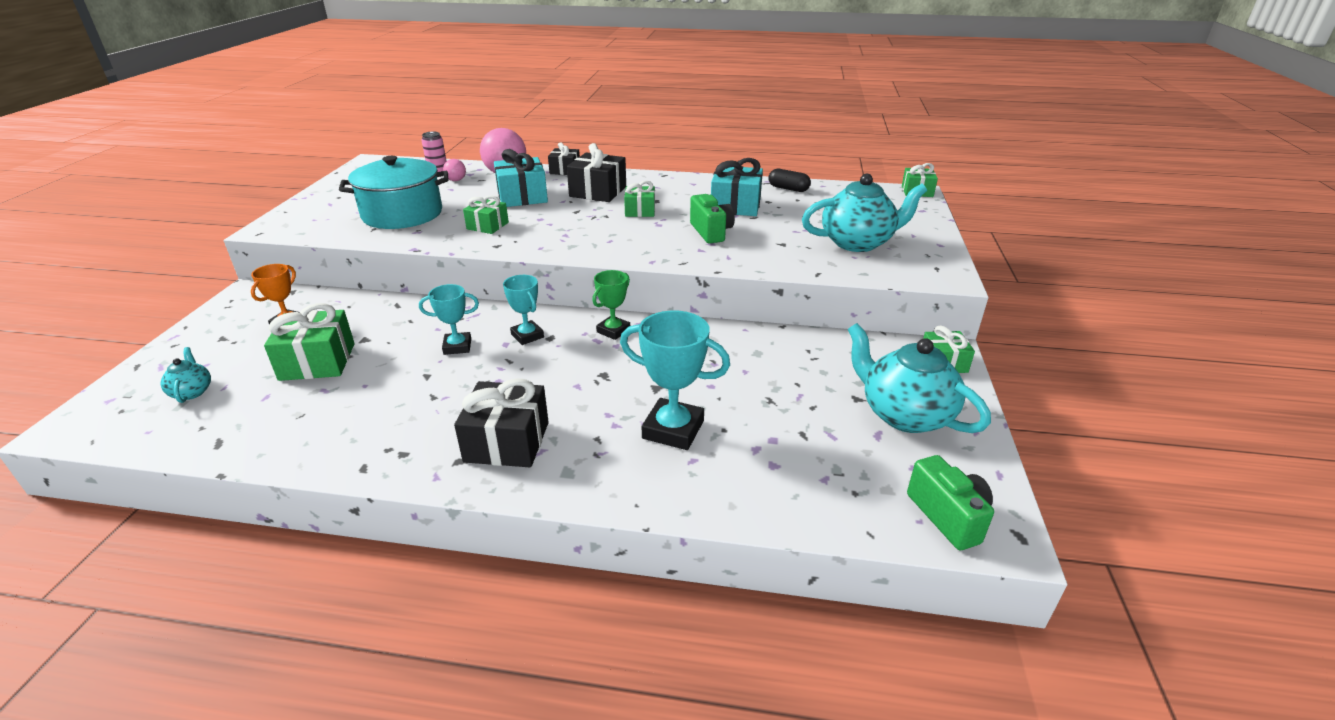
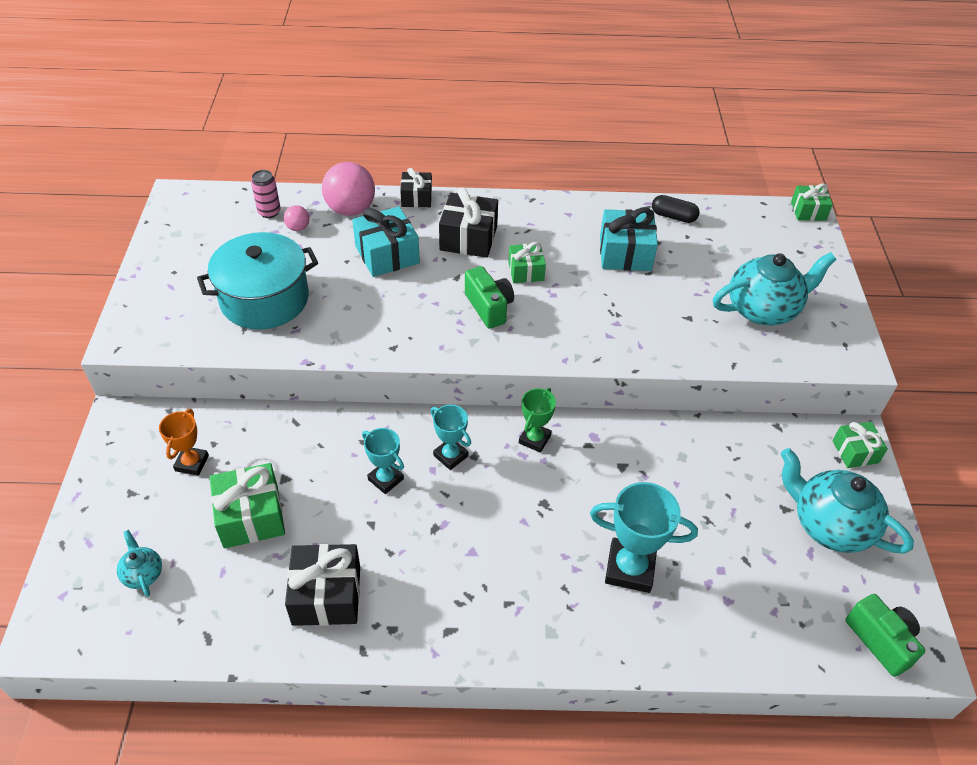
camera: 10 degrees left, 15 degrees up
turquoise trophy [419,284,479,355] -> turquoise trophy turned 60 degrees clockwise [362,428,404,494]
black gift [454,378,549,467] -> black gift moved to [285,544,360,626]
green gift [463,196,509,234] -> none
green camera [690,194,735,243] -> green camera moved to [465,266,514,329]

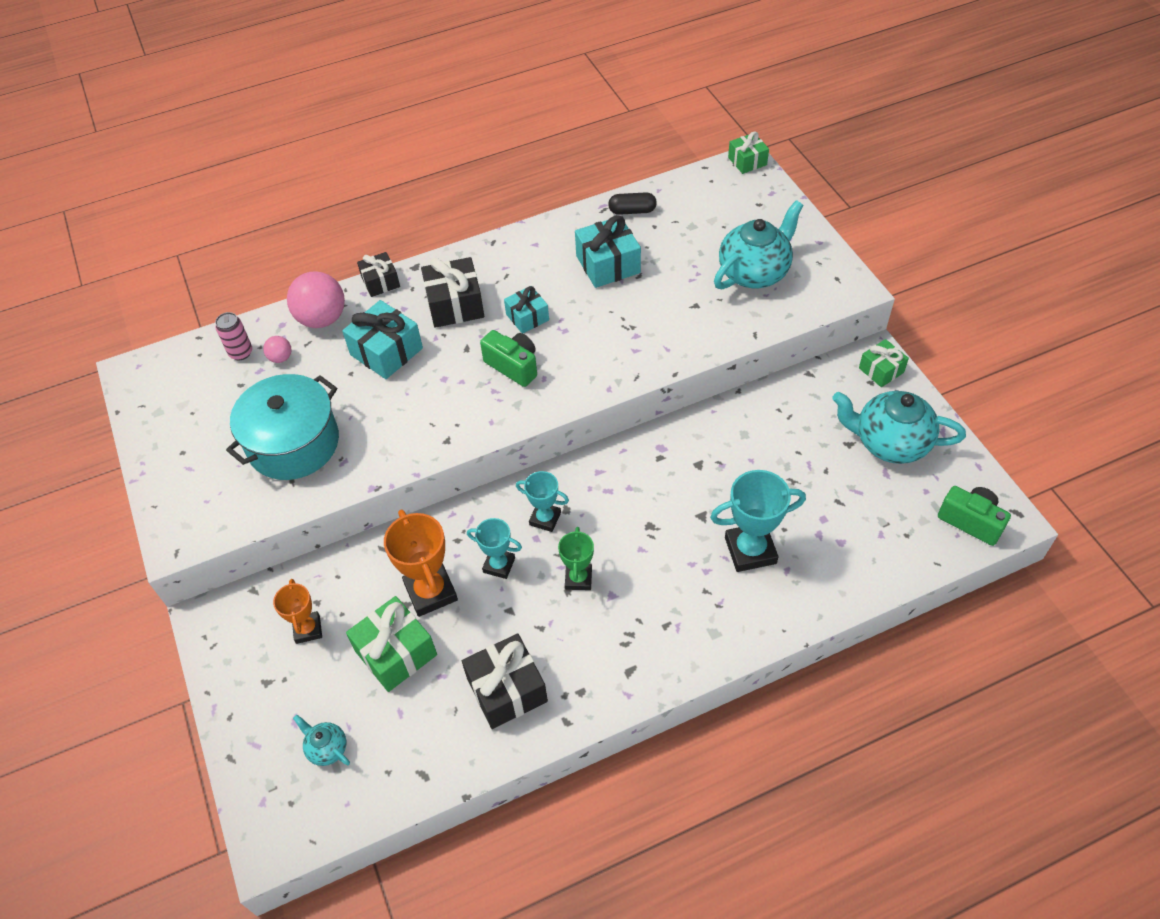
camera: 20 degrees left, 5 degrees up
green gift [508,242,546,283] -> turquoise gift [504,286,549,333]
green trophy [519,388,556,453] -> green trophy moved to [558,527,594,590]
none -> orange trophy [384,510,458,617]

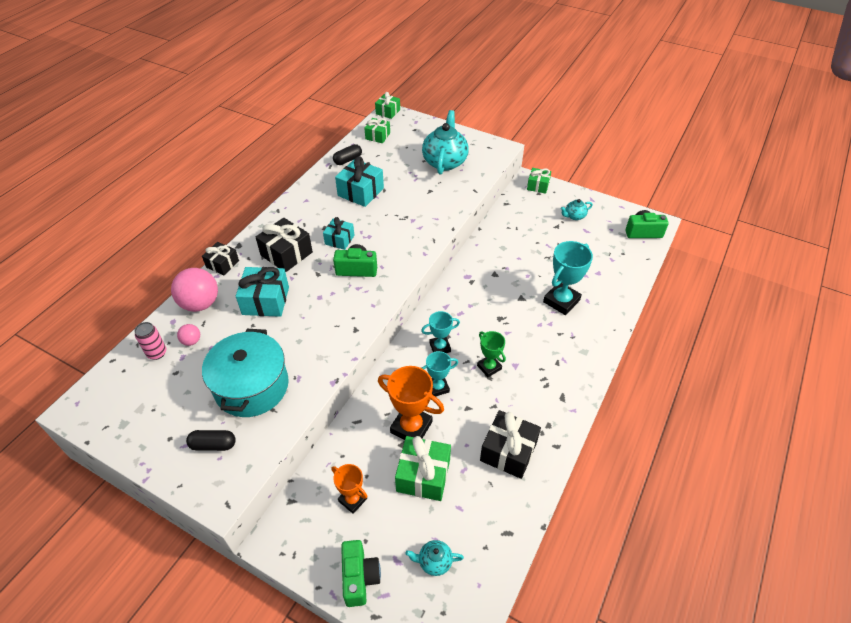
camera: 40 degrees left, 5 degrees down
turquoise teapot [832,391,966,464] -> turquoise teapot [561,199,593,220], size x0.47
none -> black capsule [186,430,236,451]
none -> green camera [341,540,381,607]
none -> green gift [364,118,390,143]

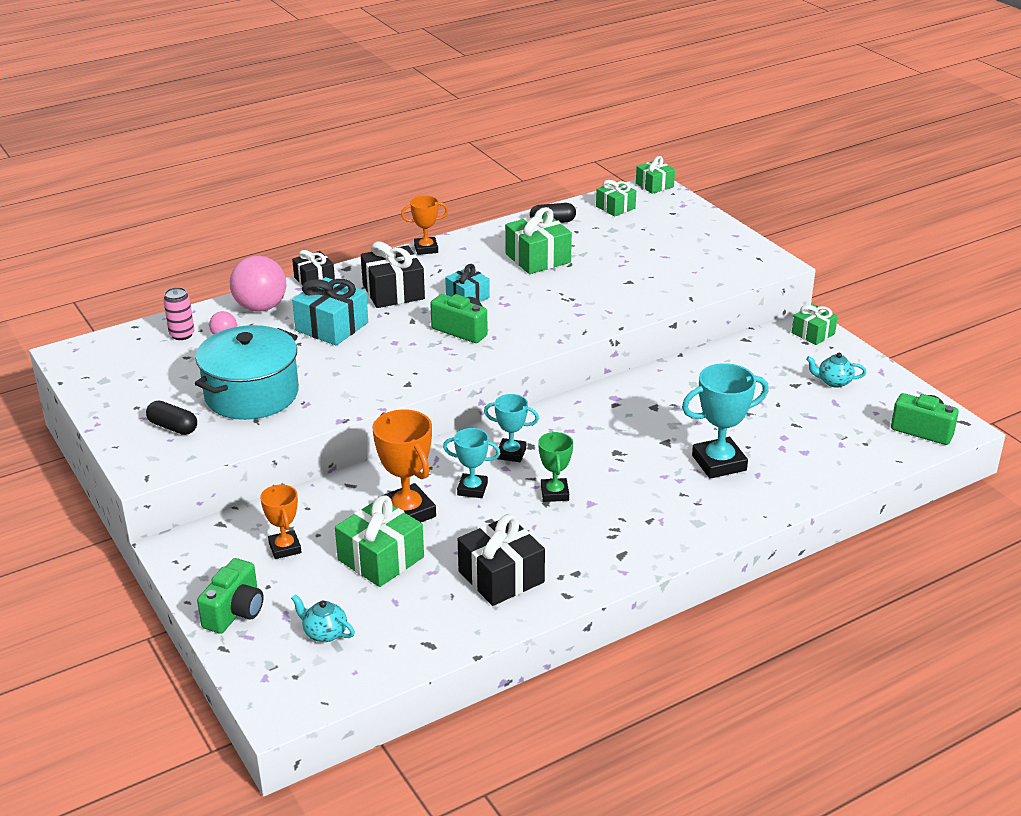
camera: 30 degrees right, 15 degrees down
turquoise gift [335,156,384,207] -> green gift [505,207,572,274]
turquoise teapot [422,110,469,175] -> none
none -> orange trophy [401,196,449,255]

